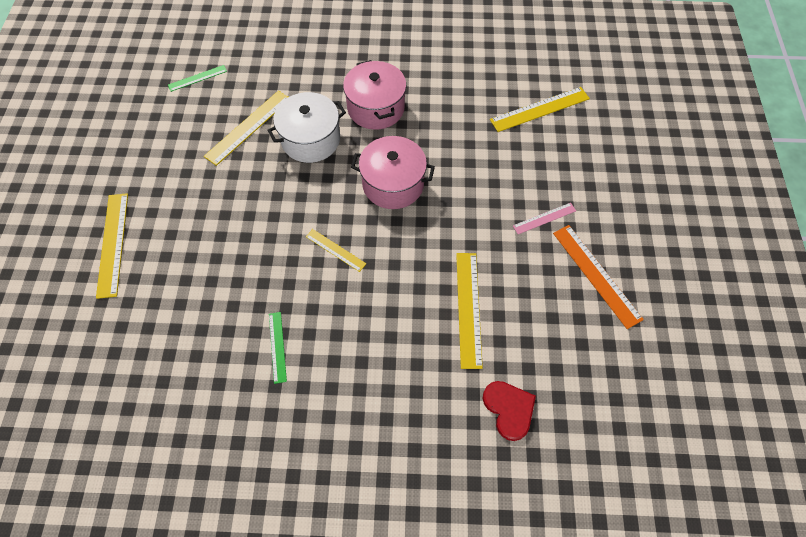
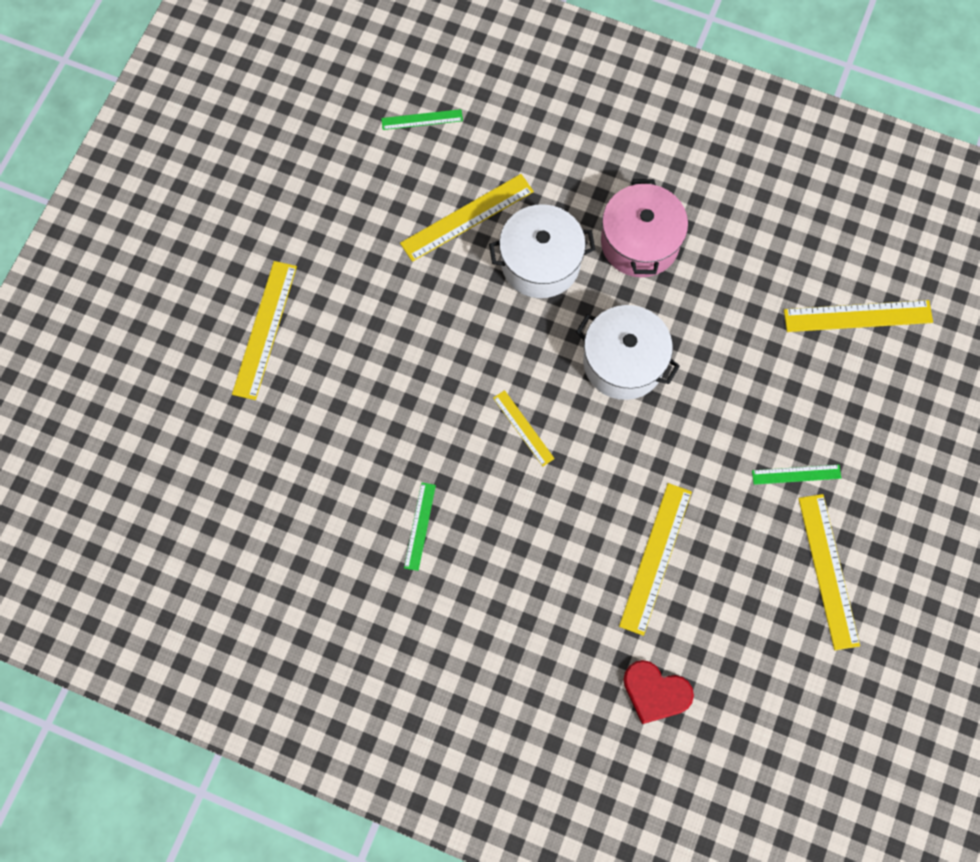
camera: 20 degrees right, 10 degrees up
pink pot [351,136,435,209] -> white pot [576,305,680,400]
red heart [483,381,536,441] -> red heart turned 120 degrees clockwise [623,660,694,724]
pink ruler [513,203,576,234] -> green ruler [752,465,841,485]
orange ruler [553,225,644,329] -> yellow ruler [798,494,860,651]

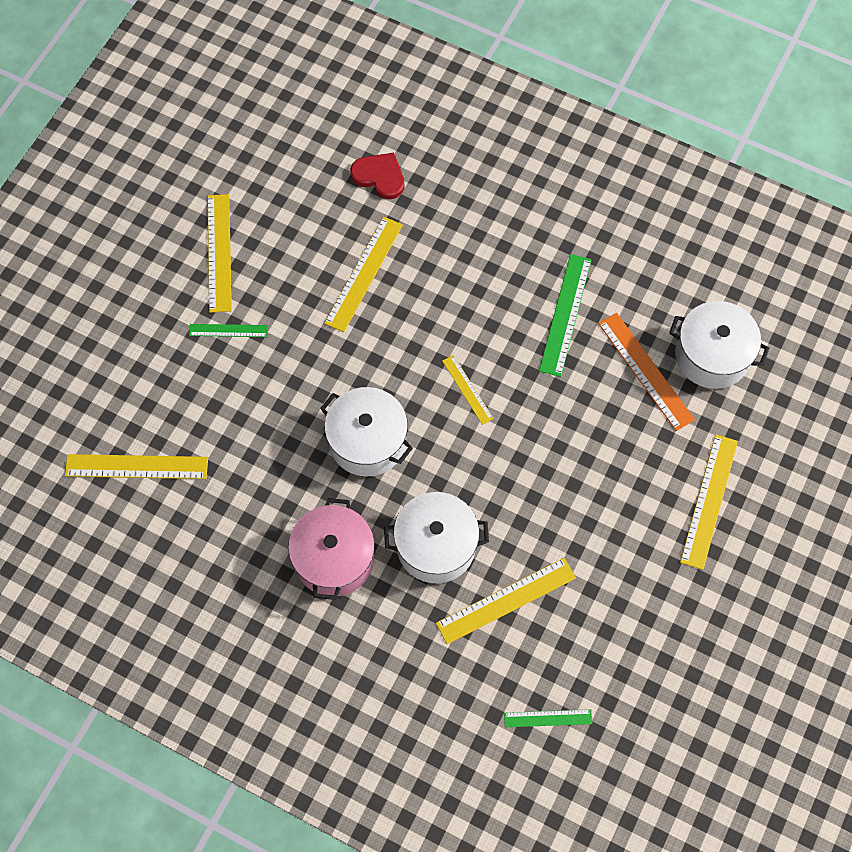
camera: 175 degrees left, 5 degrees down
green ruler [404,482,436,571] -> green ruler [539,254,592,377], size x1.73
none -> orange ruler [598,313,695,431]
none -> white pot [669,301,769,389]

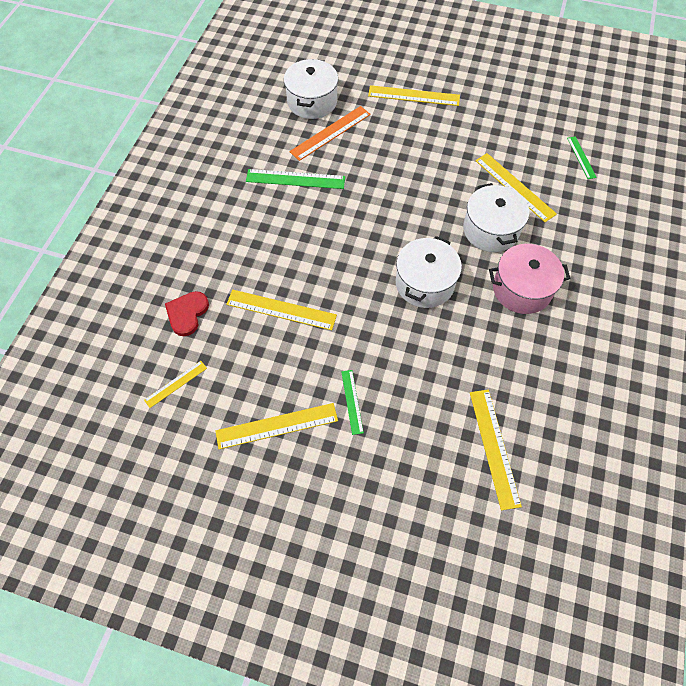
camera: 100 degrees left, 5 degrees down
yellow ruler [442,355,494,425] -> yellow ruler moved to [144,361,207,408]

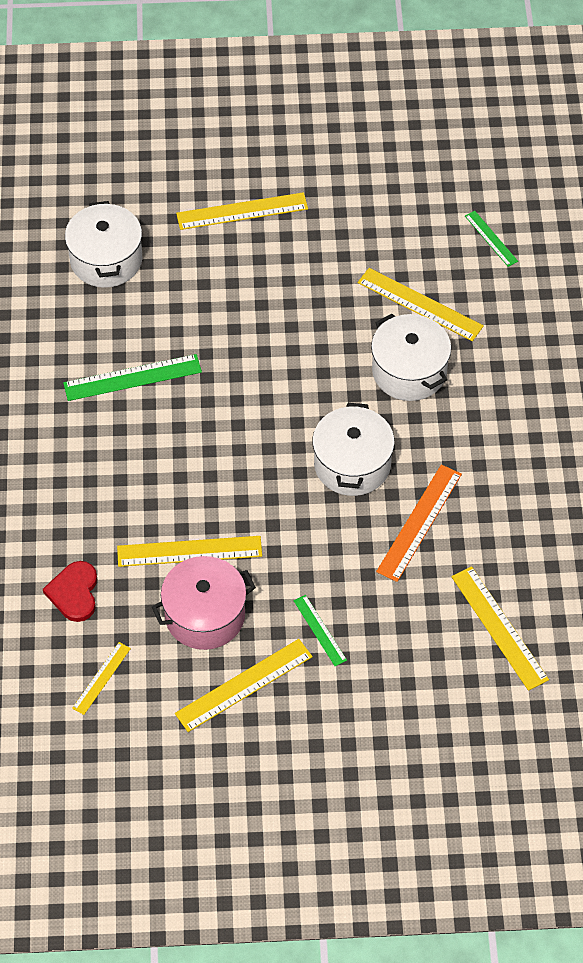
camera: 20 degrees left, 5 degrees down
orange ruler [289,106,371,161] -> orange ruler moved to [376,464,462,582]
pink pot [489,244,570,314] -> pink pot moved to [152,556,256,650]

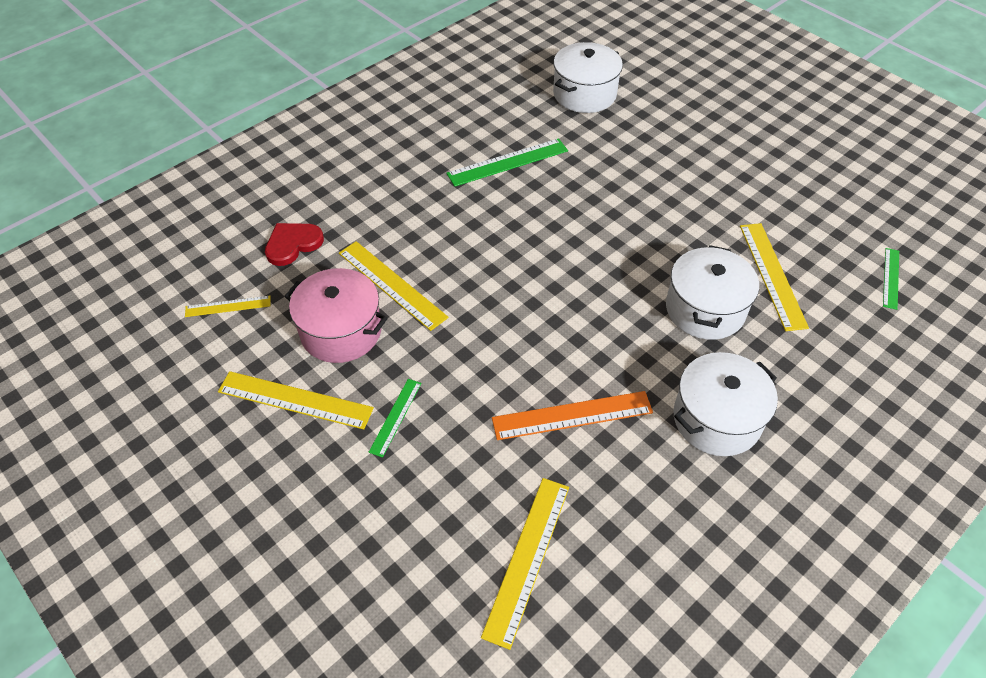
camera: 50 degrees right, 5 degrees down
green ruler [63,354,202,401] -> green ruler turned 60 degrees counterclockwise [446,138,568,186]
yellow ruler [176,192,308,230] -> none
white pot [312,403,395,496] -> white pot moved to [673,352,778,456]

